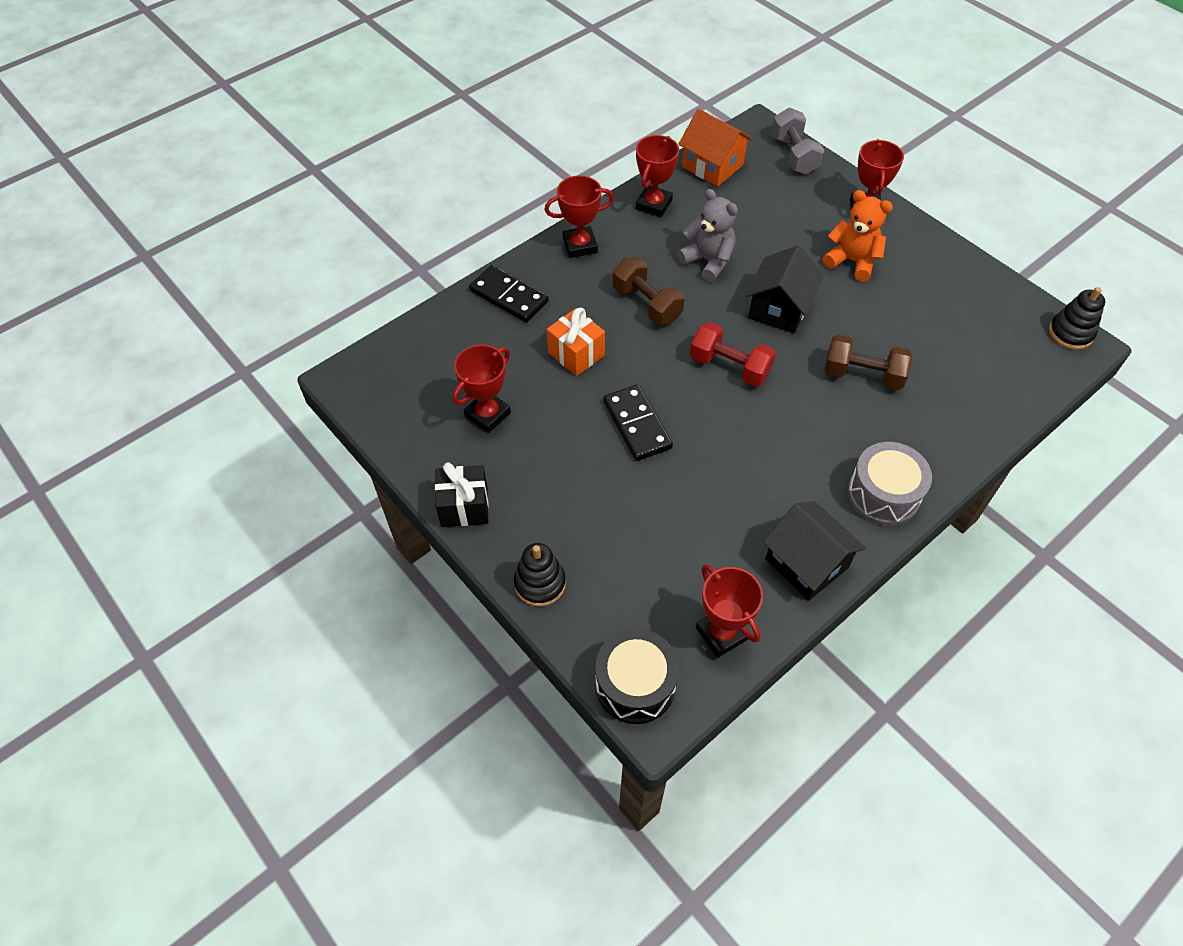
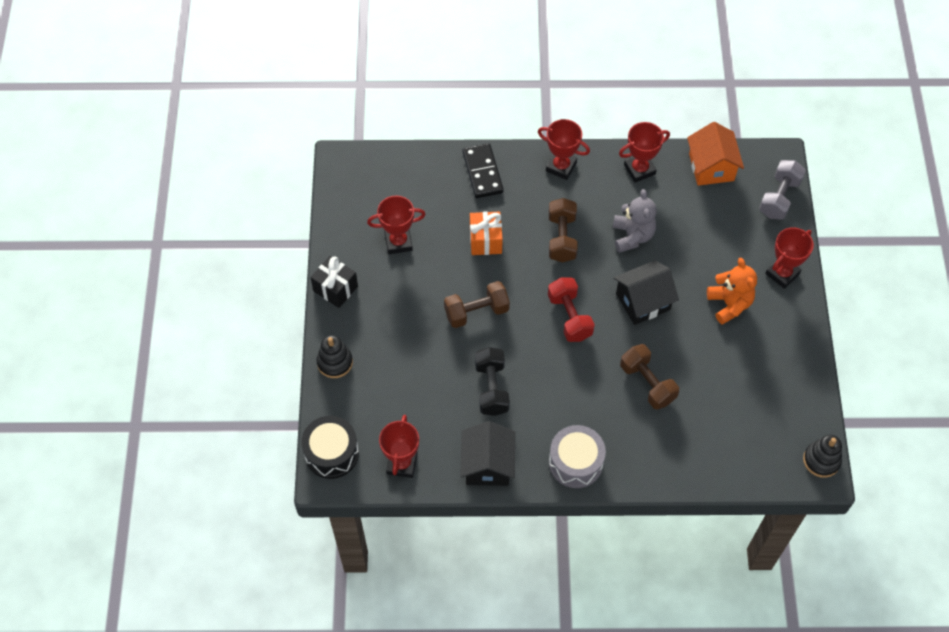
camera: 40 degrees right, 5 degrees up
black domino [603,384,673,461] -> brown dumbbell [444,281,510,328]
none -> black dumbbell [475,347,510,416]

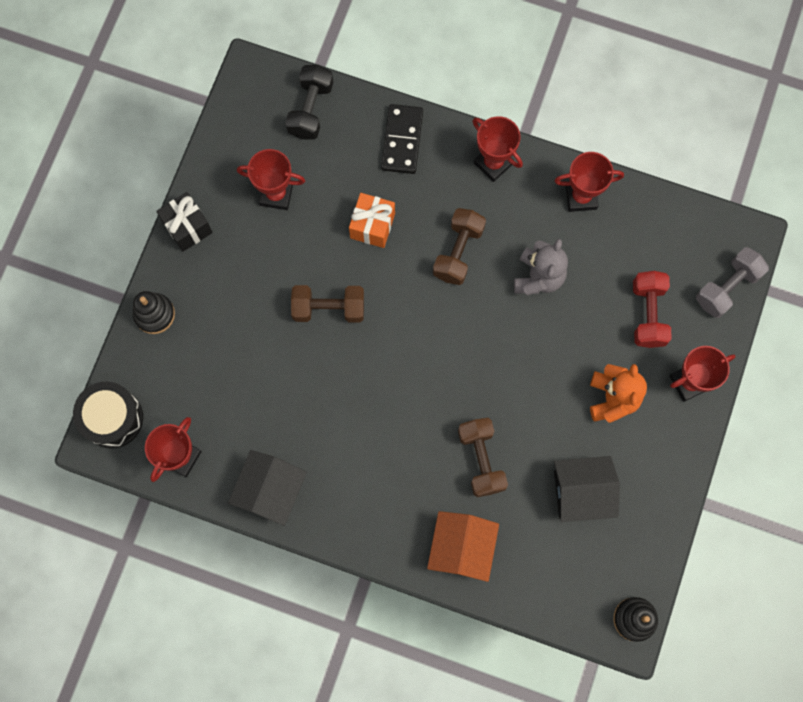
camera: 20 degrees right, 15 degrees up
black dumbbell [475,347,510,416] -> black dumbbell moved to [285,65,334,139]
red dumbbell [548,278,595,342] -> red dumbbell moved to [633,271,672,348]
grey drum [549,425,606,488] -> none
black house [614,260,679,325] -> black house moved to [554,456,620,522]
orange house [687,122,744,186] -> orange house moved to [427,511,499,582]

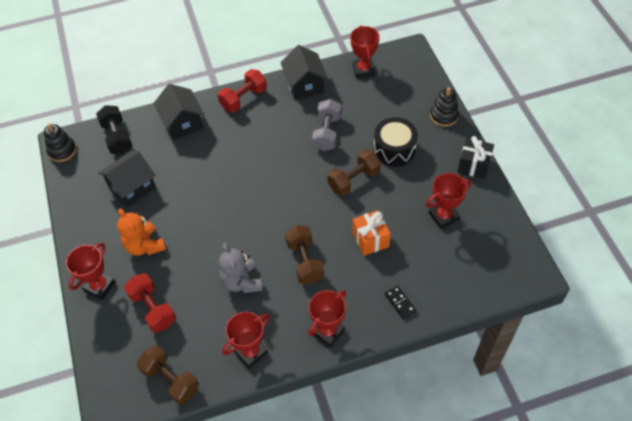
camera: 145 degrees right, 20 degrees down
black drum [73,382,143,449] -> black drum moved to [373,117,418,167]
black dumbbell [285,65,334,139] -> black dumbbell moved to [96,105,132,154]
black domino [381,104,423,174] -> black domino [385,285,416,319], size x0.57
orange house [427,511,499,582] -> black house [153,84,204,140]
brown dumbbell [458,418,508,497] -> brown dumbbell moved to [137,345,199,404]
red trophy [472,116,523,182] -> red trophy turned 60 degrees counterclockwise [308,290,346,347]
grey dumbbell [696,247,769,318] -> grey dumbbell moved to [312,99,341,151]
none -> red dumbbell [218,69,267,112]

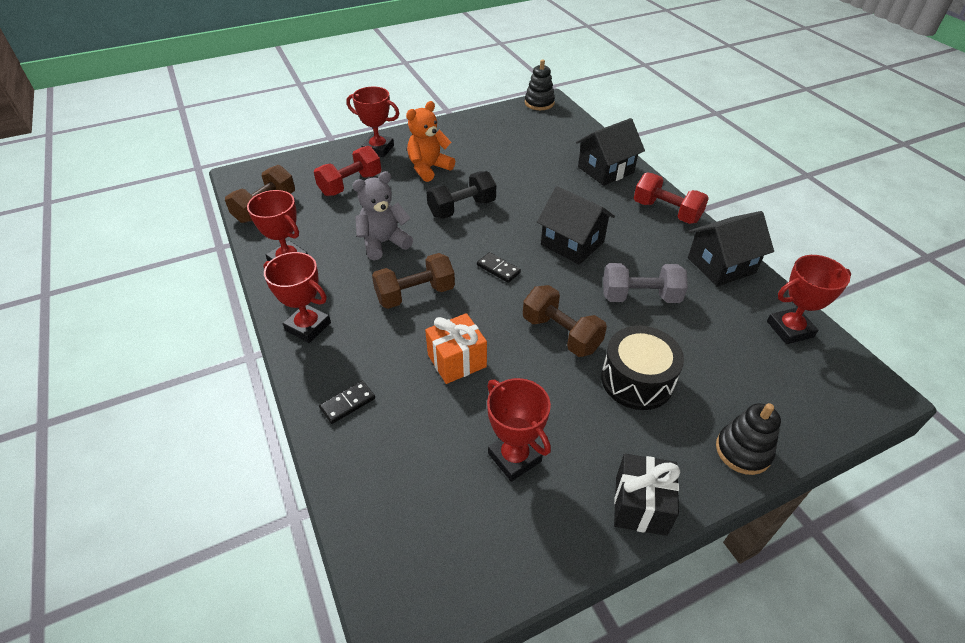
camera: 80 degrees right, 10 degrees down
black dumbbell [96,105,132,154] -> black dumbbell moved to [426,171,496,219]
black house [98,151,156,207] -> black house moved to [537,186,615,265]
none -> black domino [477,252,521,283]

